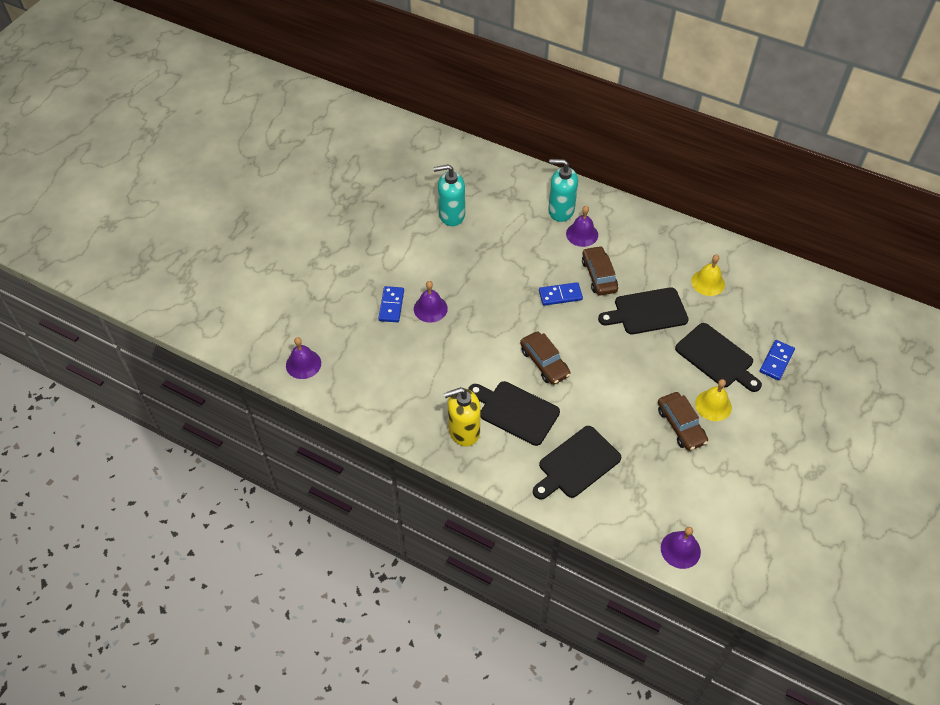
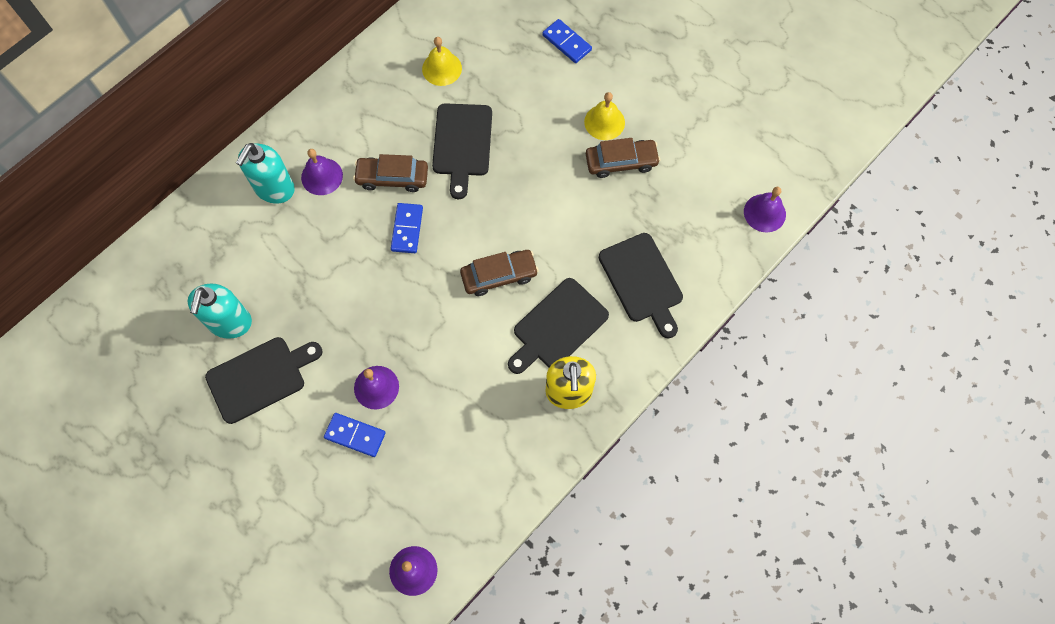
camera: 75 degrees left, 15 degrees up
black cutting board [675,323,762,392] -> black cutting board moved to [205,337,323,424]

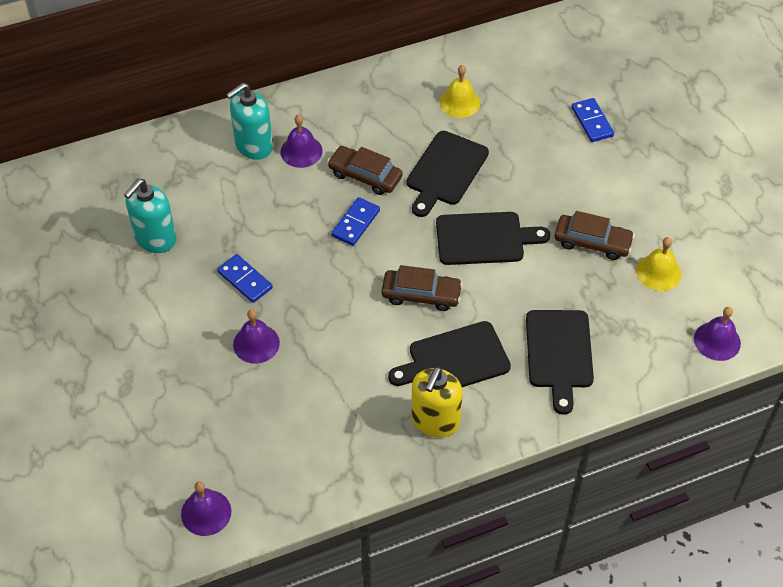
camera: 25 degrees right, 15 degrees down
black cutting board [205,337,323,424] -> black cutting board moved to [436,212,550,265]
blue domino [324,413,386,457] -> blue domino moved to [217,254,273,303]
yellow bell [584,92,625,140] -> yellow bell moved to [636,237,681,291]

